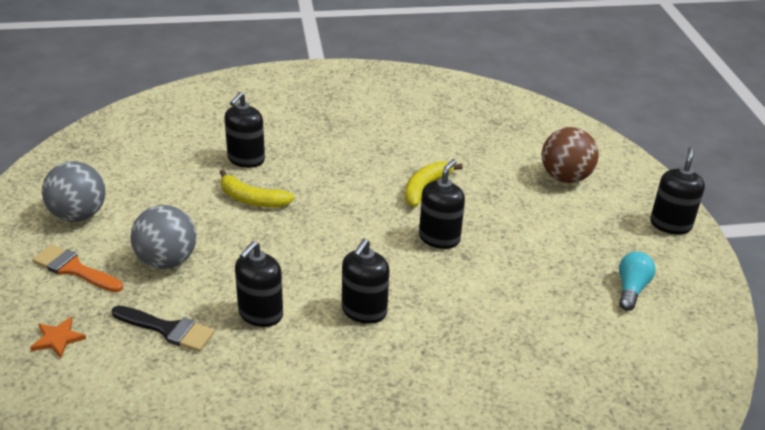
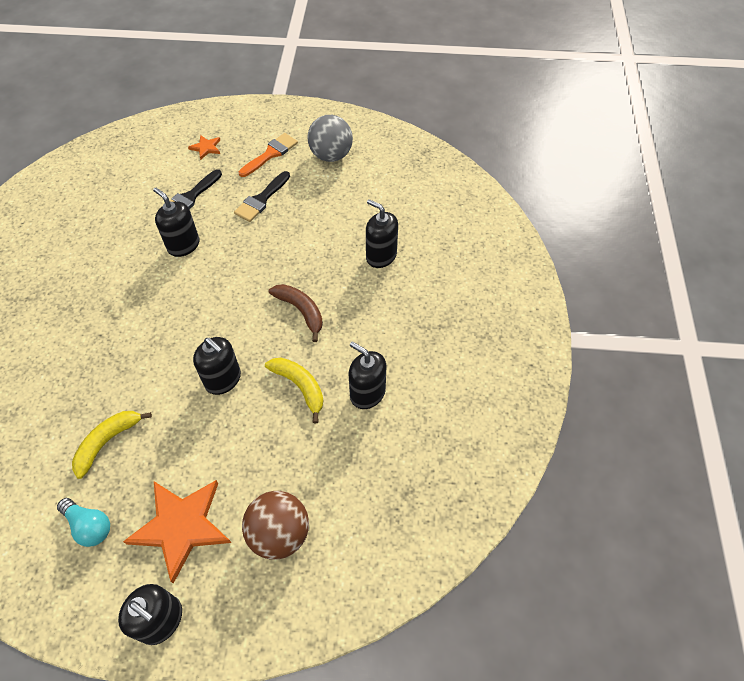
camera: 105 degrees right, 20 degrees up
grey ball [130,205,196,269] -> black brush [234,171,290,222]
yellow banana [219,170,295,208] -> yellow banana moved to [72,411,152,479]
black soap dispenser [342,239,389,324] -> black soap dispenser moved to [349,341,386,409]
none -> orange star [123,480,231,584]
none -> brown banana [269,284,323,342]

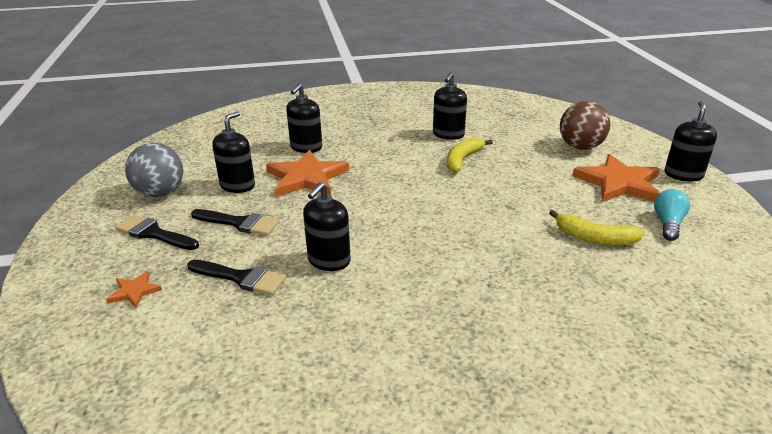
camera: 105 degrees left, 25 degrees down
black soap dispenser [193,337,241,395] -> black soap dispenser moved to [212,111,255,193]
orange brush [239,133,298,177] -> black brush [115,215,199,250]
brown banana [269,284,323,342] -> none
none -> orange star [266,150,349,197]

